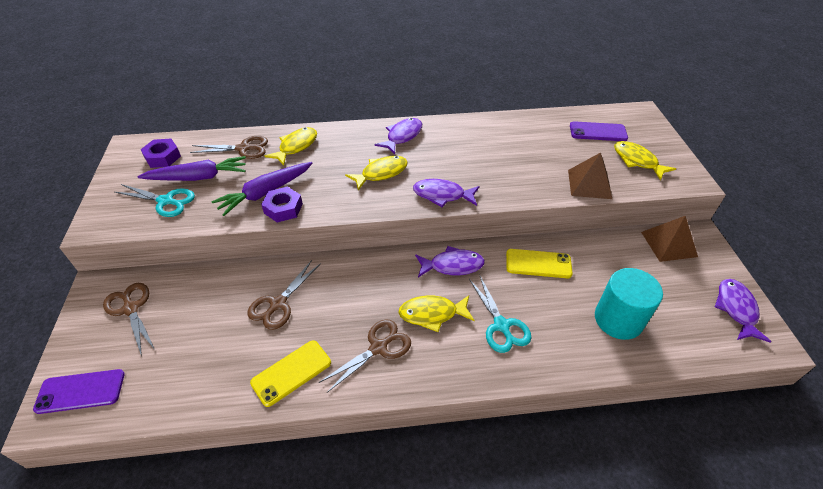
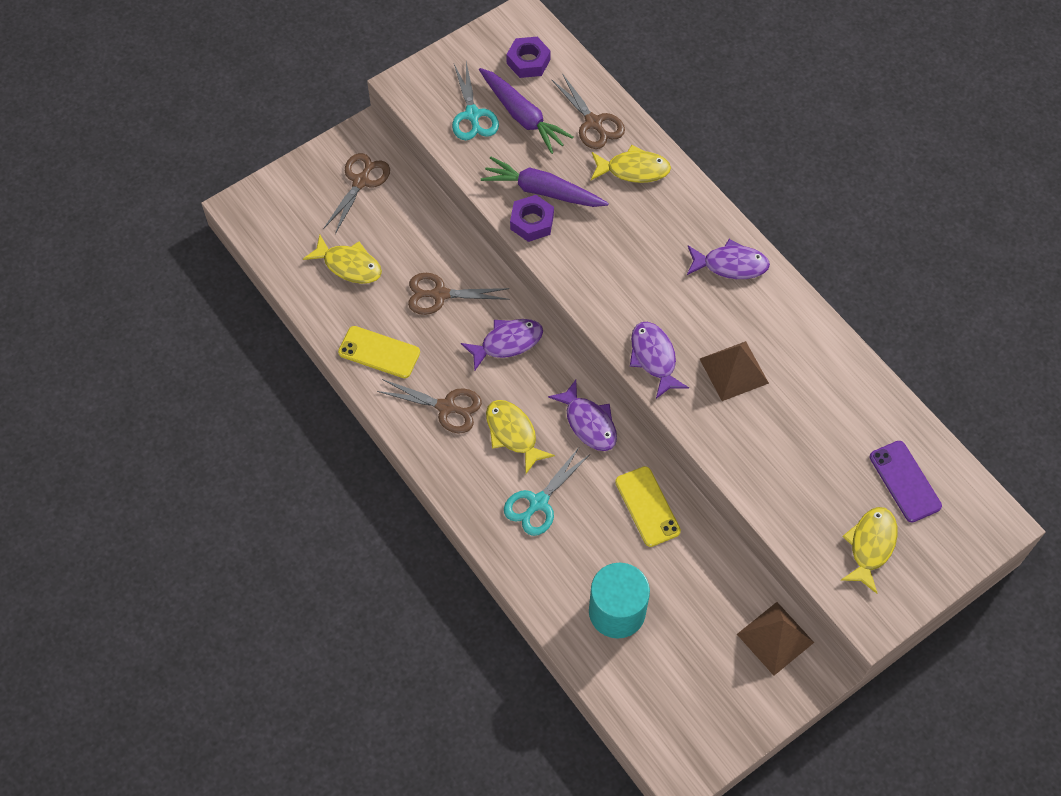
camera: 60 degrees right, 15 degrees up
purple phone [33,369,125,414] -> none
yellow fish [345,156,408,191] -> yellow fish moved to [303,235,382,284]
brown pyramid [568,152,612,199] -> brown pyramid moved to [700,341,769,401]
purple fish [715,279,771,342] -> purple fish moved to [461,319,543,371]

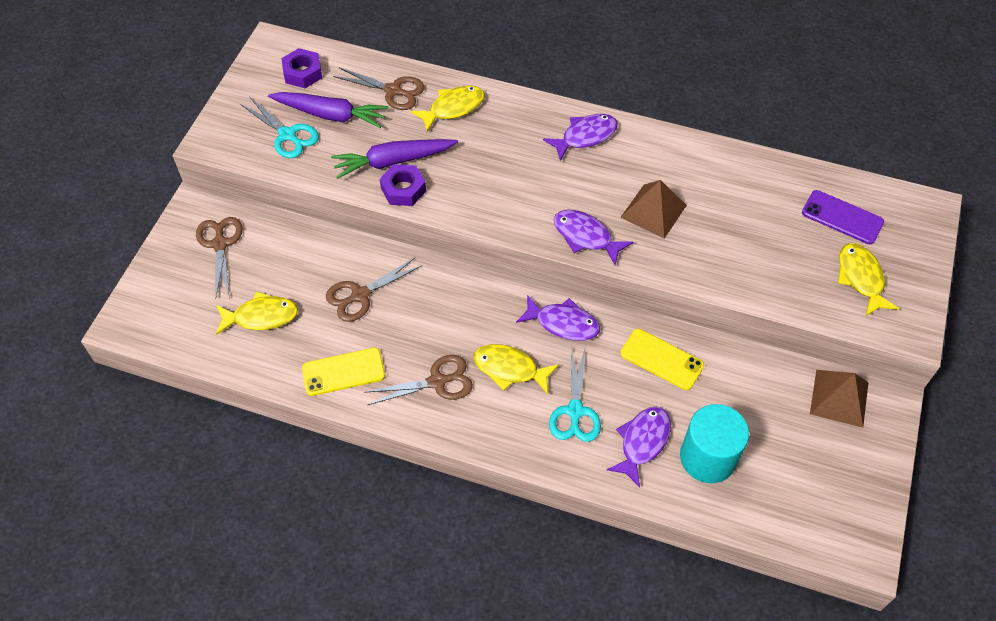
camera: 35 degrees left, 5 degrees down
purple fish [461,319,543,371] -> purple fish moved to [607,407,671,488]

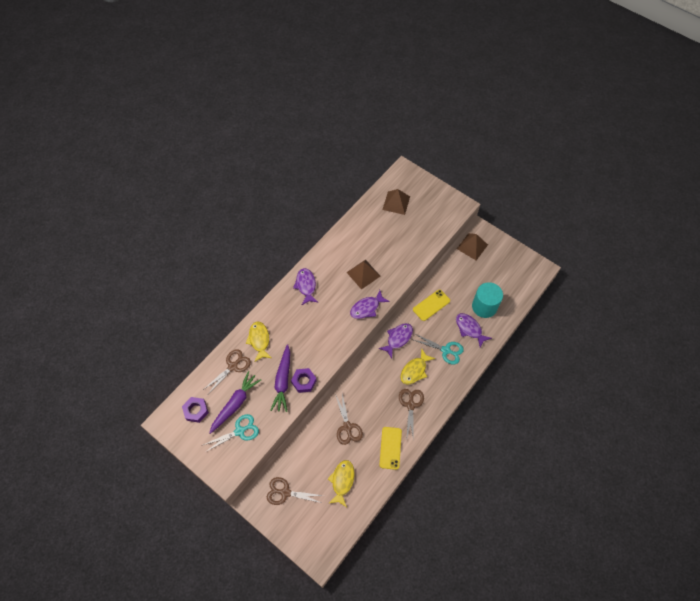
camera: 70 degrees left, 5 degrees up
purple phone [802,190,884,244] -> brown pyramid [382,189,410,215]
yellow fish [838,243,899,317] -> none

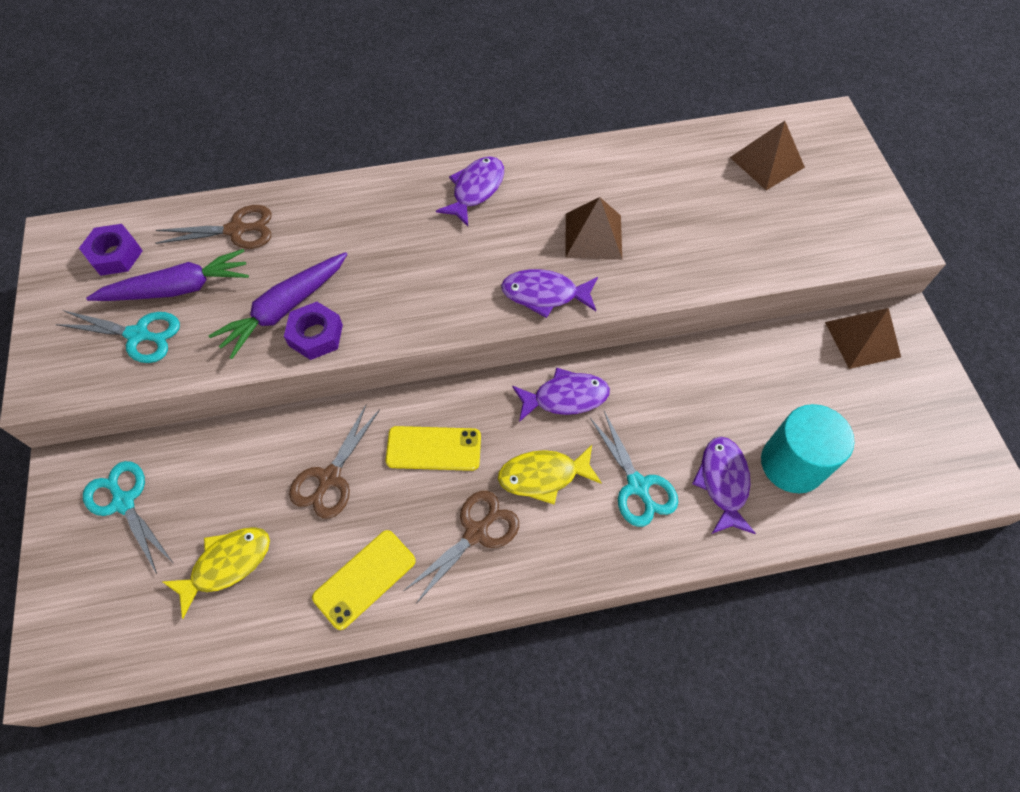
camera: 40 degrees right, 0 degrees up
yellow fish [246,322,272,362] -> none
brown scissors [267,477,324,505] -> turquoise scissors [83,461,173,574]
yellow phone [413,289,450,321] -> yellow phone moved to [386,426,481,471]

